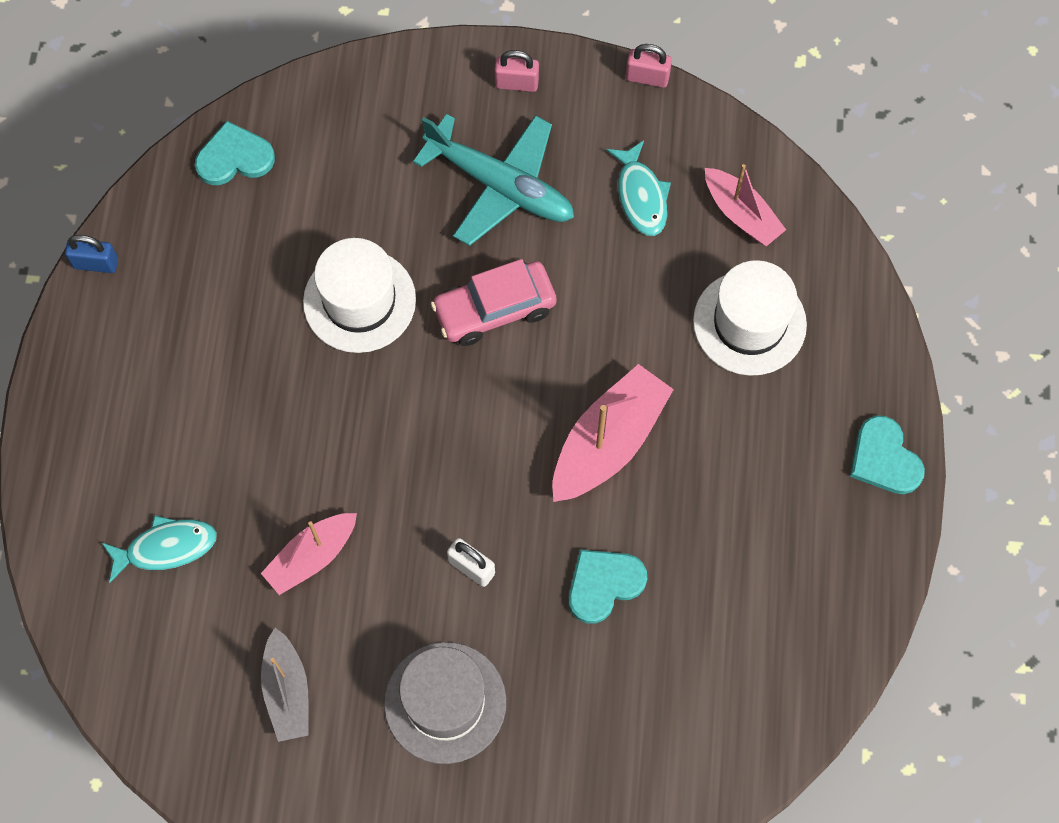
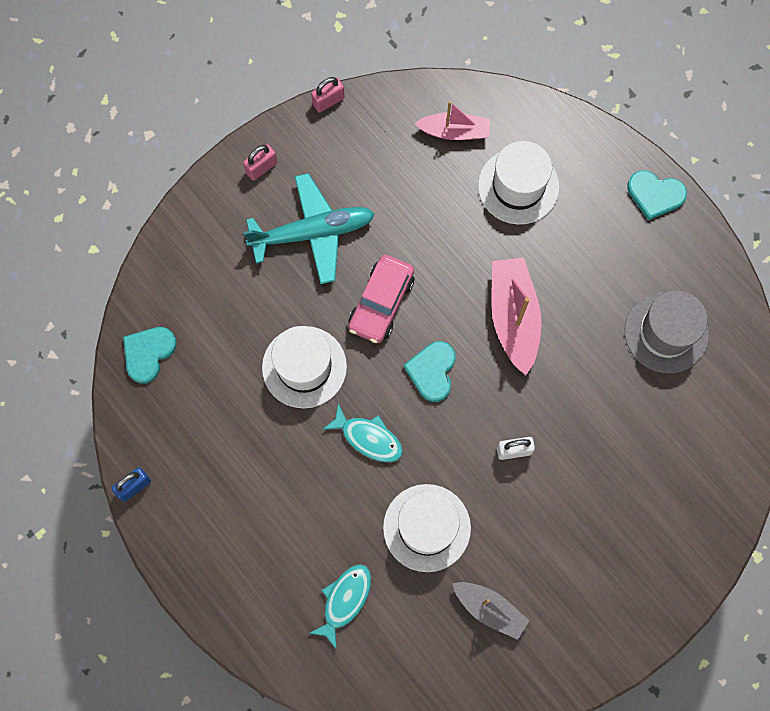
camera: 45 degrees left, 5 degrees up
pink boat [261,513,357,595] -> white hat [383,484,471,572]
grey hat [384,642,506,764] -> grey hat moved to [625,291,709,373]
turquoise heart [569,549,647,624] -> turquoise heart moved to [403,341,456,402]
turquoise fish [606,140,671,236] -> turquoise fish moved to [322,404,403,462]

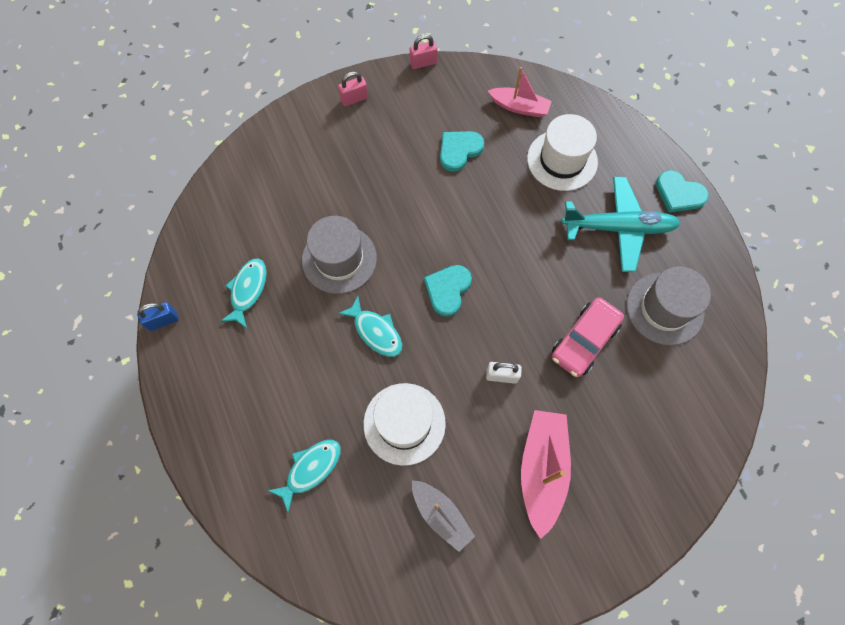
camera: 15 degrees right, 5 degrees down
turquoise heart [123,327,176,384] -> turquoise heart moved to [440,131,484,172]
turquoise plane [243,173,375,284] -> turquoise plane moved to [561,177,681,272]
white hat [262,326,347,408] -> grey hat [302,216,377,294]
pink car [348,255,414,343] -> pink car moved to [552,297,624,377]
pink boat [491,258,542,375] -> pink boat moved to [521,410,571,539]
none -> turquoise fish [220,259,267,328]

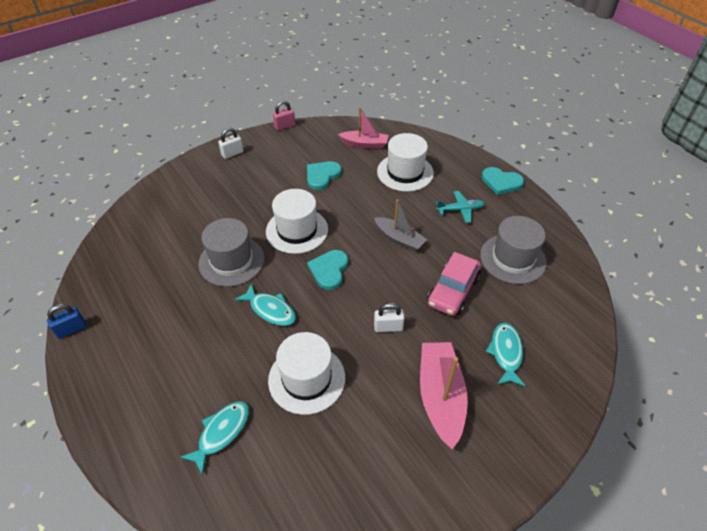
camera: 10 degrees left, 20 degrees down
turquoise fish [220,259,267,328] -> turquoise fish moved to [486,323,526,387]
pink padlock [338,71,368,106] -> white padlock [218,128,244,159]
grey boat [412,480,475,552] -> grey boat moved to [374,199,427,251]
turquoise plane [561,177,681,272] -> turquoise plane [436,191,485,223], size x0.52
none -> white hat [266,189,328,254]

